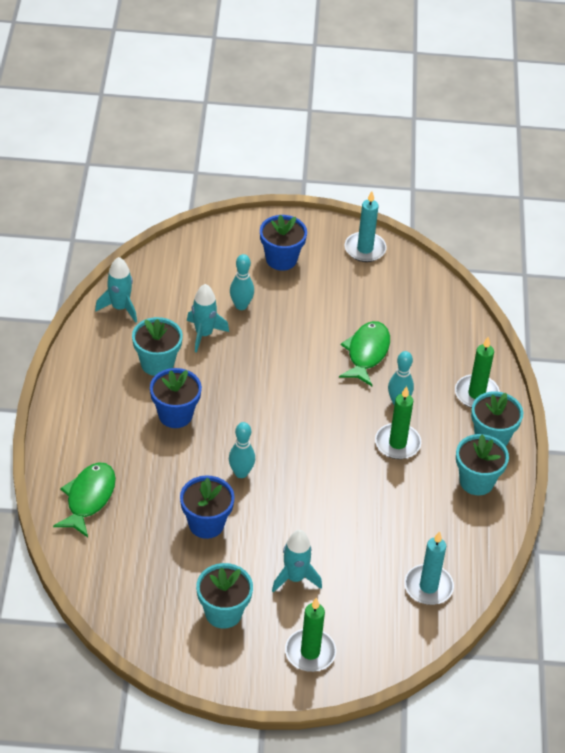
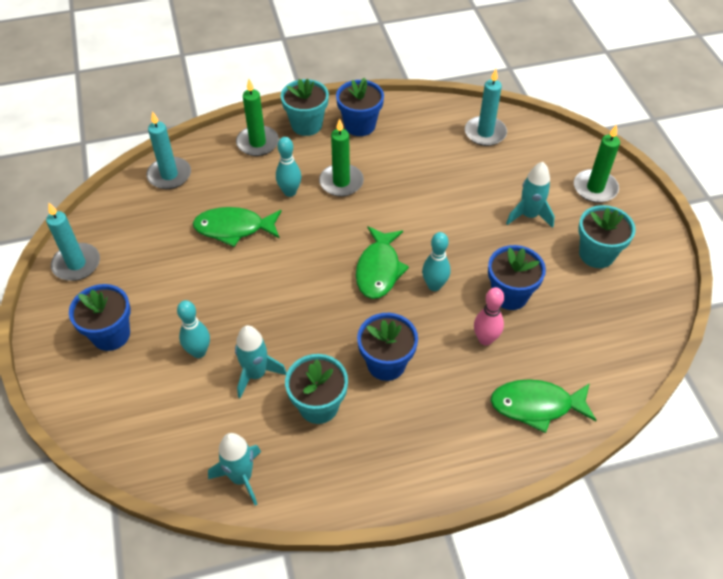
camera: 105 degrees left, 5 degrees up
turquoise flower pot [456,434,509,495] -> blue flower pot [336,77,384,136]
none -> turquoise candle [146,111,191,189]
none -> green fish [356,226,409,299]
none -> pink bowling pin [474,287,504,345]

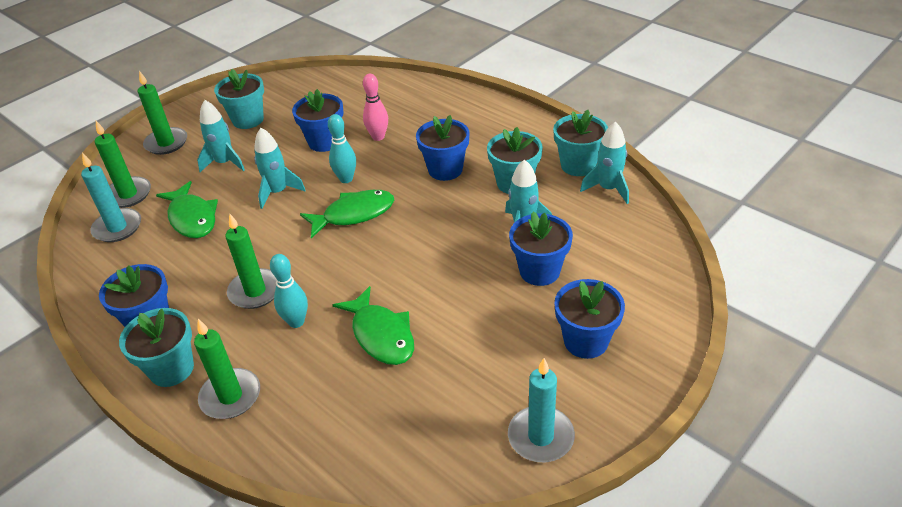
camera: 120 degrees left, 10 degrees down
turquoise candle [146,111,191,189] -> none
turquoise bowling pin [177,300,210,358] -> blue flower pot [509,212,573,286]
green fish [490,379,597,433] -> green fish moved to [156,181,218,238]
none -> green candle [95,121,151,208]
none -> turquoise rocket [254,128,306,209]
none -> turquoise flower pot [553,110,608,176]

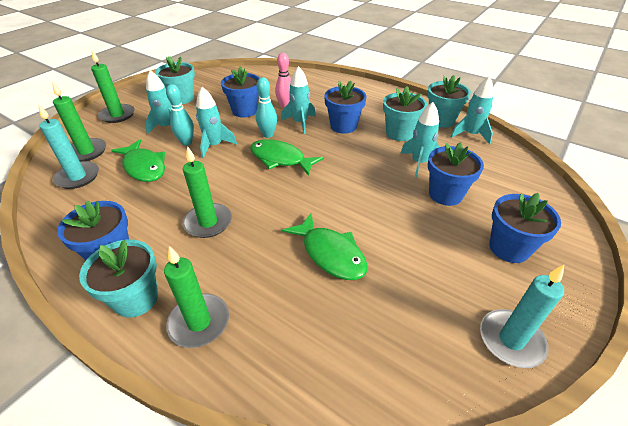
camera: 10 degrees left, 0 degrees up
turquoise bowling pin [270,254,308,328] -> turquoise bowling pin moved to [166,84,194,146]
green fish [300,190,394,238] -> green fish turned 120 degrees counterclockwise [250,139,324,176]
none -> turquoise rocket [281,66,316,134]

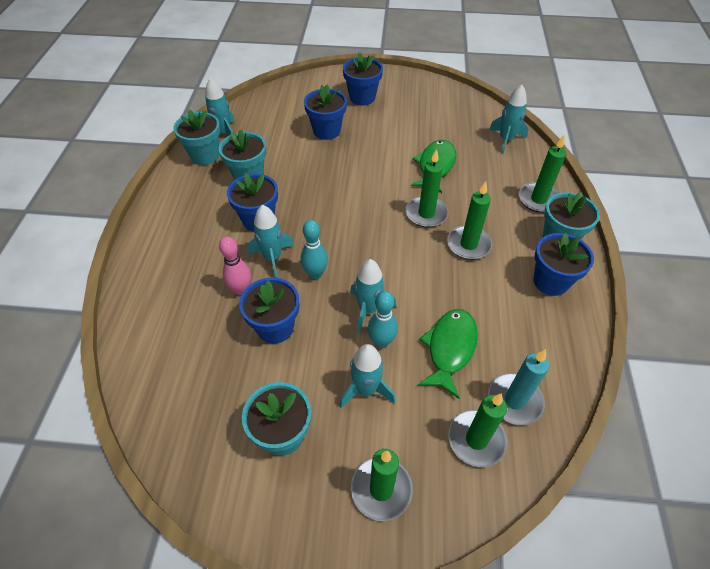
camera: 120 degrees left, 10 degrees up
green fish [250,139,324,176] -> none
turquoise rocket [401,102,440,177] -> turquoise rocket moved to [489,85,528,154]
turquoise candle [480,265,564,368] -> none
none -> green candle [406,149,448,228]

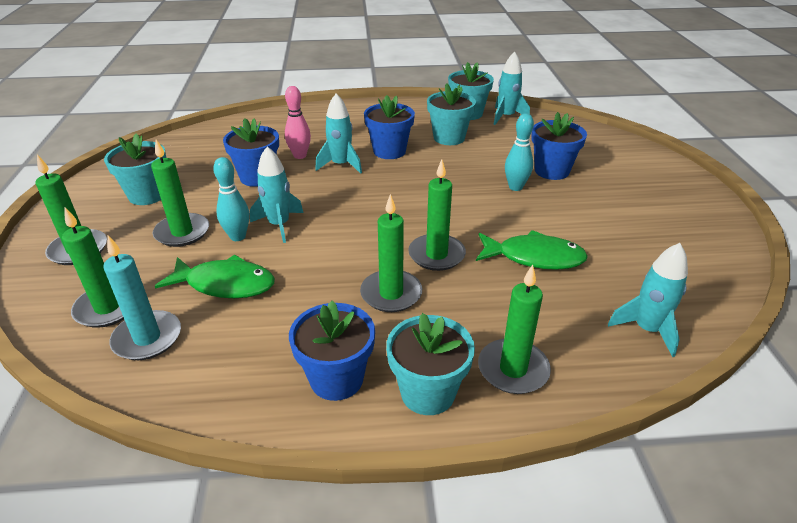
camera: 80 degrees right, 15 degrees down
turquoise bowling pin [301,220,328,279] -> turquoise bowling pin moved to [505,113,534,191]
turquoise rocket [340,344,396,408] -> green candle [151,140,209,247]
blue flower pot [343,52,383,105] -> none

